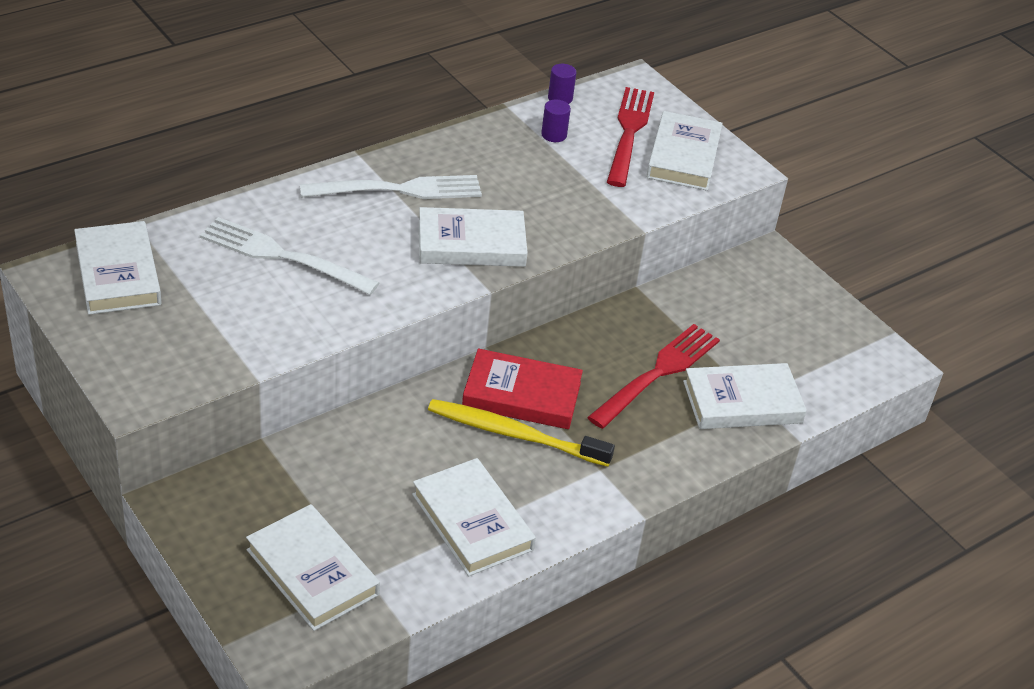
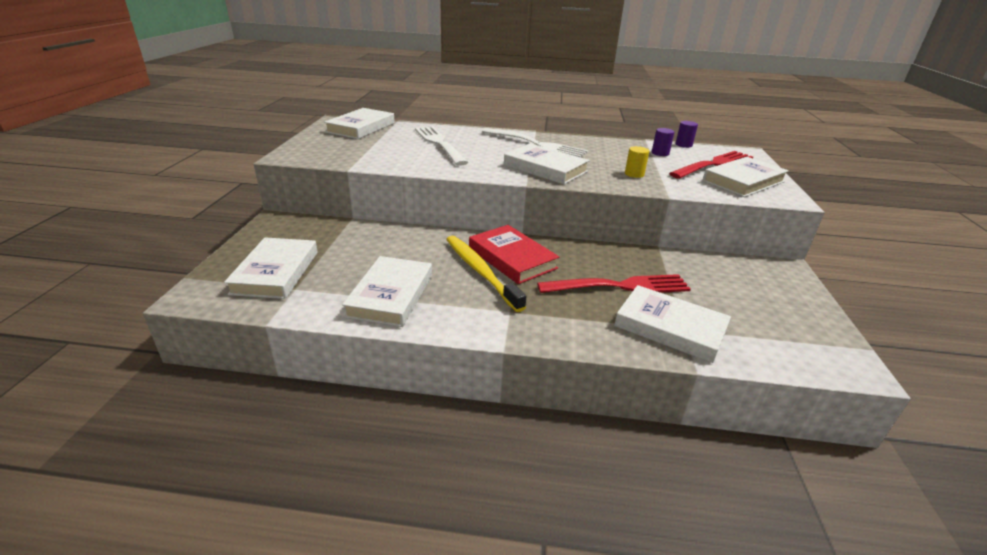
camera: 45 degrees right, 10 degrees down
none -> yellow cylinder [625,146,649,178]

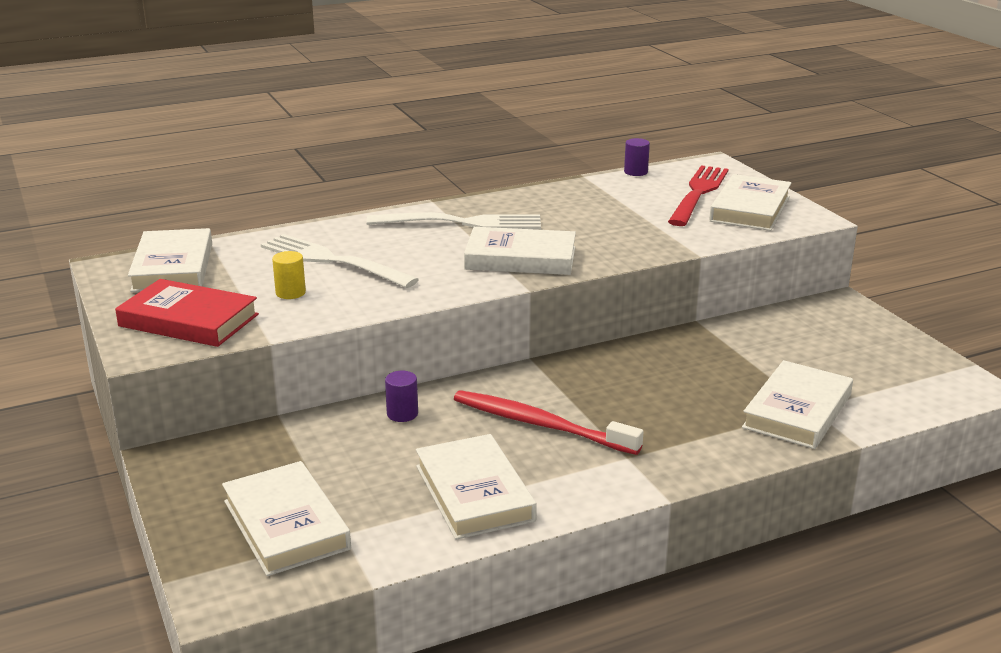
camera: 30 degrees left, 5 degrees down
yellow toothbrush [446,236,526,312] -> red toothbrush [454,390,644,455]
red book [469,225,560,284] -> red book moved to [115,279,259,347]
red fork [537,274,691,293] -> none
white book [614,285,731,363] -> white book turned 60 degrees counterclockwise [742,360,853,449]
yellow cylinder [625,146,649,178] -> yellow cylinder moved to [272,251,306,299]
purple cylinder [652,128,674,156] -> purple cylinder moved to [385,371,418,422]

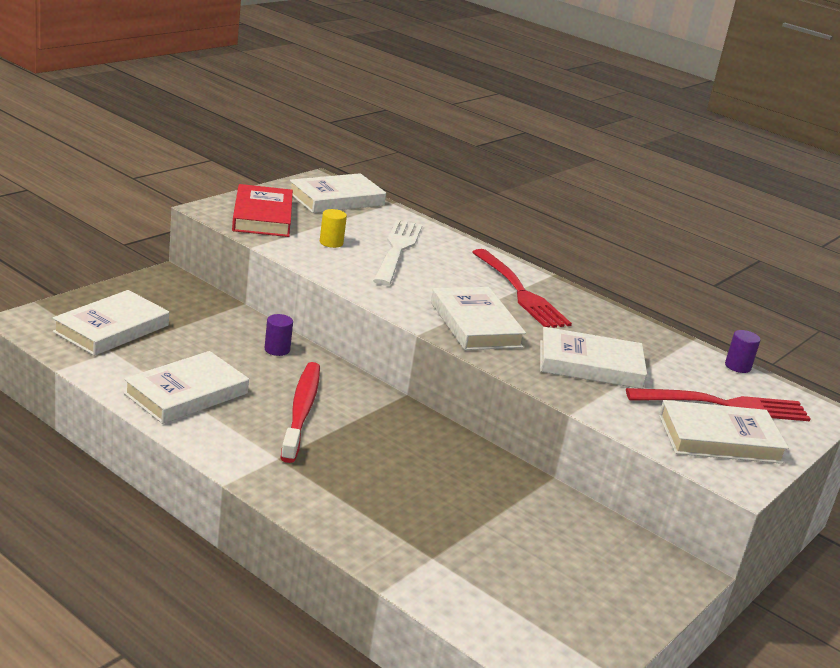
camera: 60 degrees right, 0 degrees up
white fork [366,212,541,229] -> red fork [472,249,572,328]
white book [742,360,853,449] -> white book moved to [540,327,647,389]

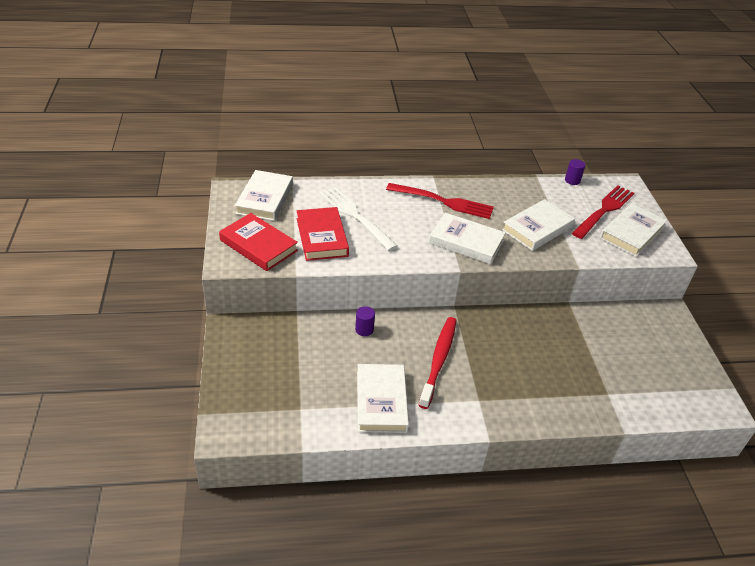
camera: 45 degrees left, 15 degrees up
white book [53,290,169,356] -> none
red toothbrush [280,362,320,463] -> red toothbrush turned 60 degrees clockwise [419,317,457,409]
yellow cylinder [320,209,347,248] -> red book [297,207,349,261]

